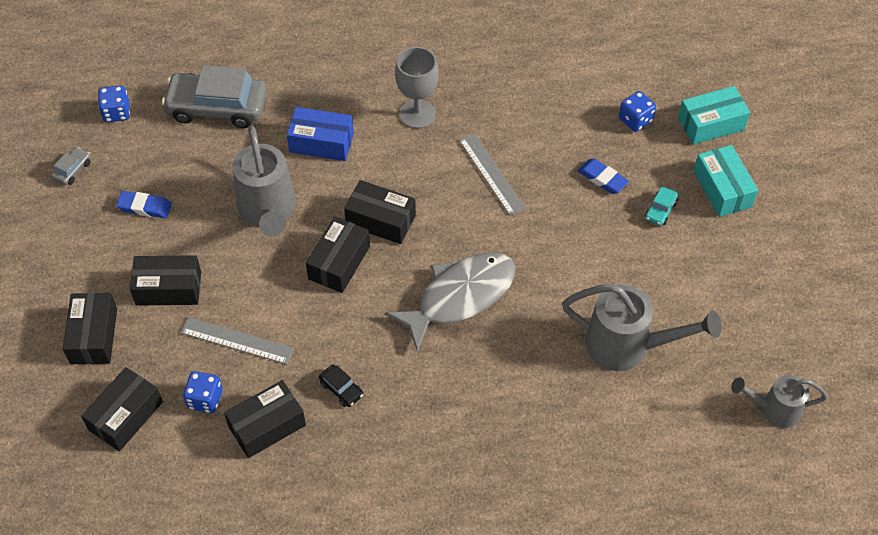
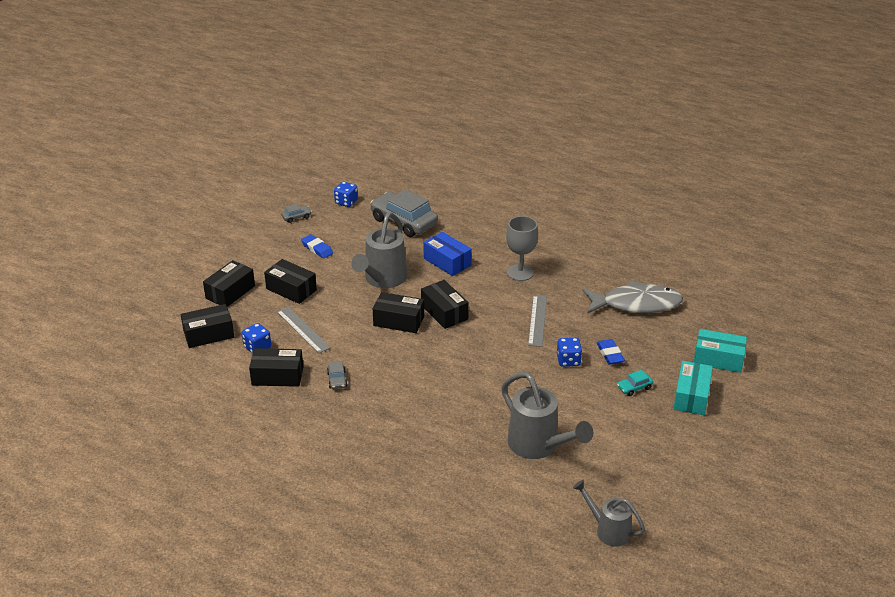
camera: 35 degrees right, 20 degrees down
black box [306,217,370,293] -> black box turned 45 degrees clockwise [373,292,424,333]
black car [319,364,363,407] -> grey car [327,361,348,389]
grey fish [385,252,516,352] -> grey fish moved to [582,280,683,314]
blue dice [619,91,656,132] -> blue dice moved to [557,338,582,367]

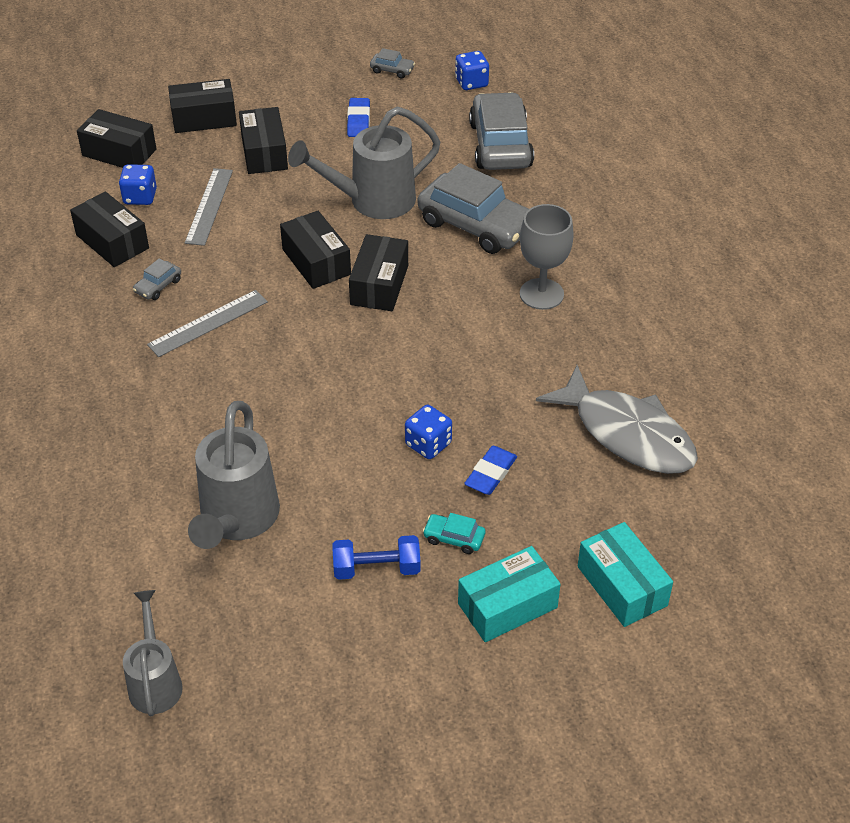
camera: 45 degrees right, 10 degrees up
blue box [423,232,472,276] -> grey car [418,163,529,254]
grey ruler [528,295,547,347] -> grey ruler moved to [147,290,268,357]
none -> blue dumbbell [332,535,421,580]

